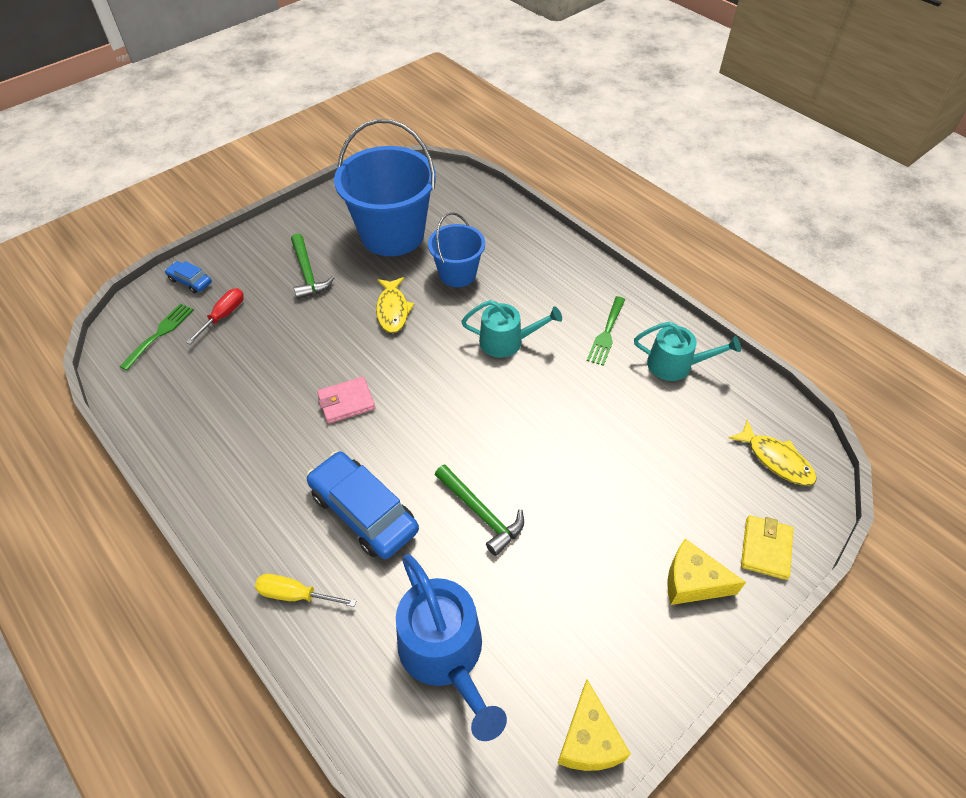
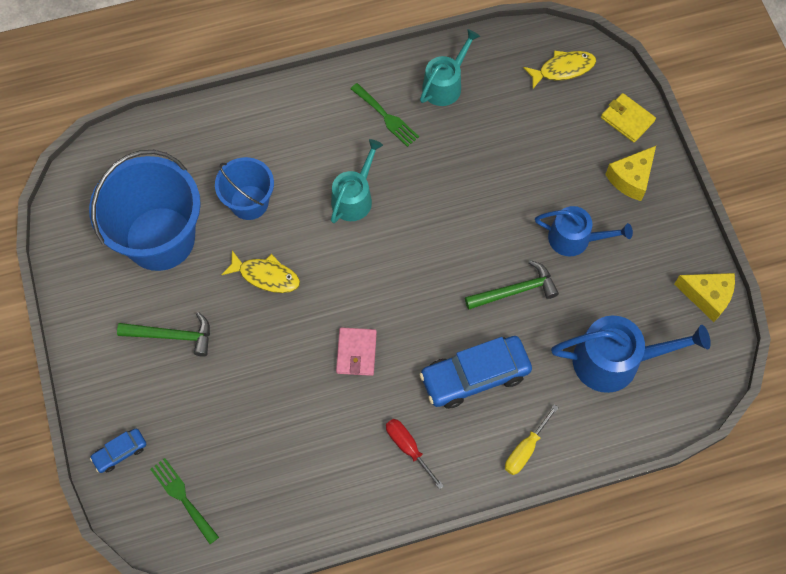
camera: 65 degrees left, 15 degrees up
red screwdriver [186,288,244,344] -> red screwdriver moved to [386,419,444,489]
none -> blue watering can [535,206,633,257]

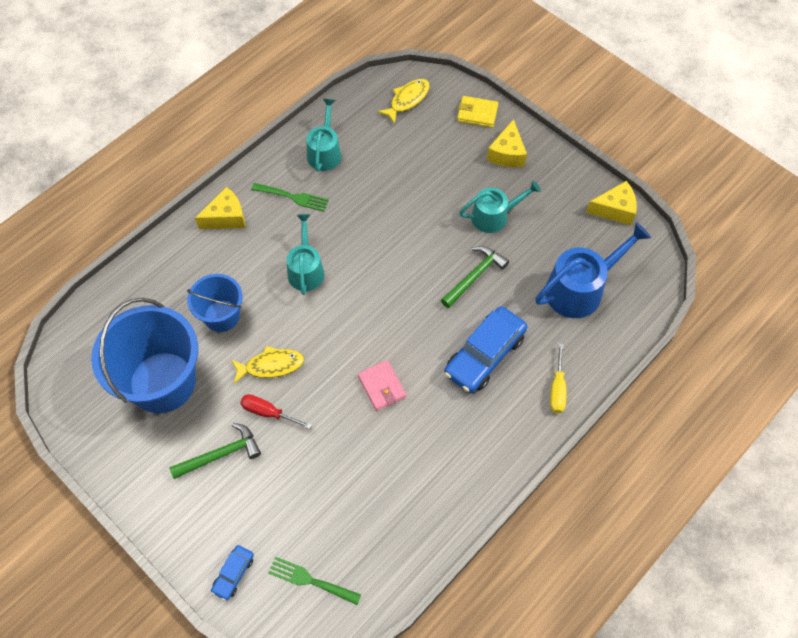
camera: 30 degrees left, 5 degrees down
red screwdriver [386,419,444,489] -> red screwdriver moved to [240,394,312,429]
blue watering can [535,206,633,257] -> turquoise watering can [459,180,541,233]
none -> yellow cheese [195,187,245,229]

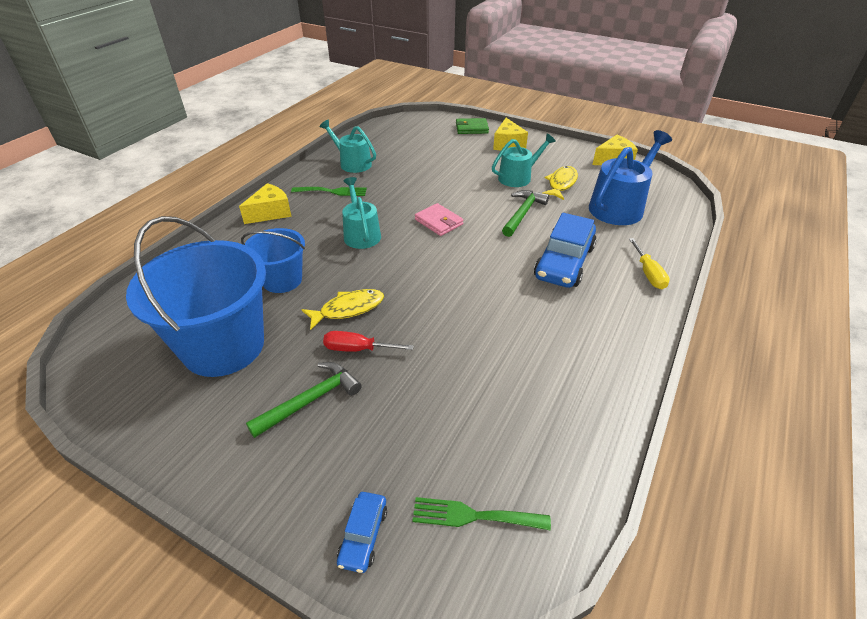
camera: 15 degrees left, 20 degrees down
turquoise watering can [306,99,341,171] -> turquoise watering can turned 45 degrees counterclockwise [319,120,376,173]
pink wallet [358,360,406,411] -> pink wallet moved to [415,203,464,236]
yellow fish [377,79,430,124] -> yellow fish moved to [542,166,578,200]
yellow wallet [457,96,498,128] -> green wallet [456,118,489,134]

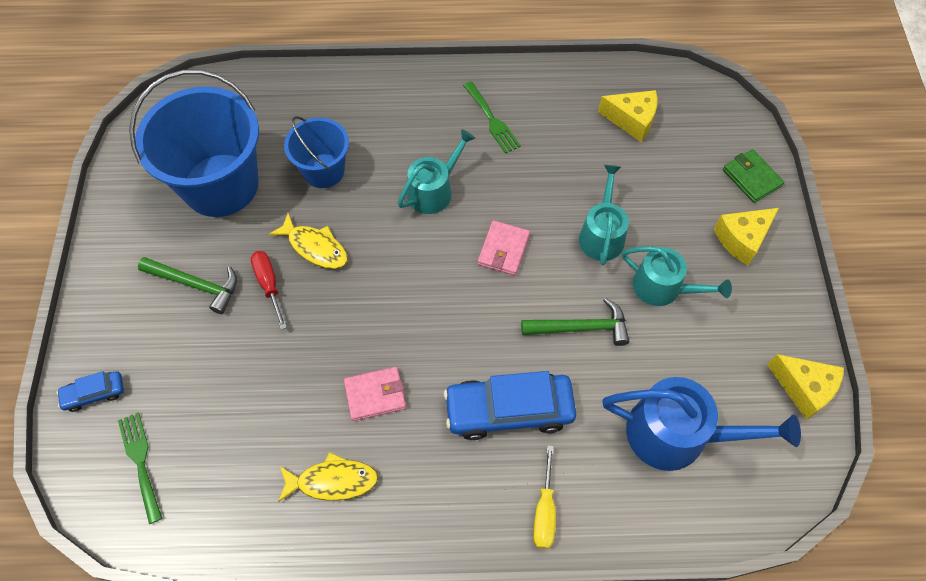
camera: 60 degrees right, 20 degrees up
yellow cheese [239,183,292,224] -> yellow cheese moved to [598,90,657,142]
turquoise watering can [319,120,376,173] -> turquoise watering can moved to [579,165,629,265]
yellow fish [542,166,578,200] -> yellow fish moved to [278,452,379,502]
yellow screwdriver [629,238,670,289] -> yellow screwdriver turned 45 degrees counterclockwise [533,445,556,549]
none -> pink wallet [344,367,406,421]

